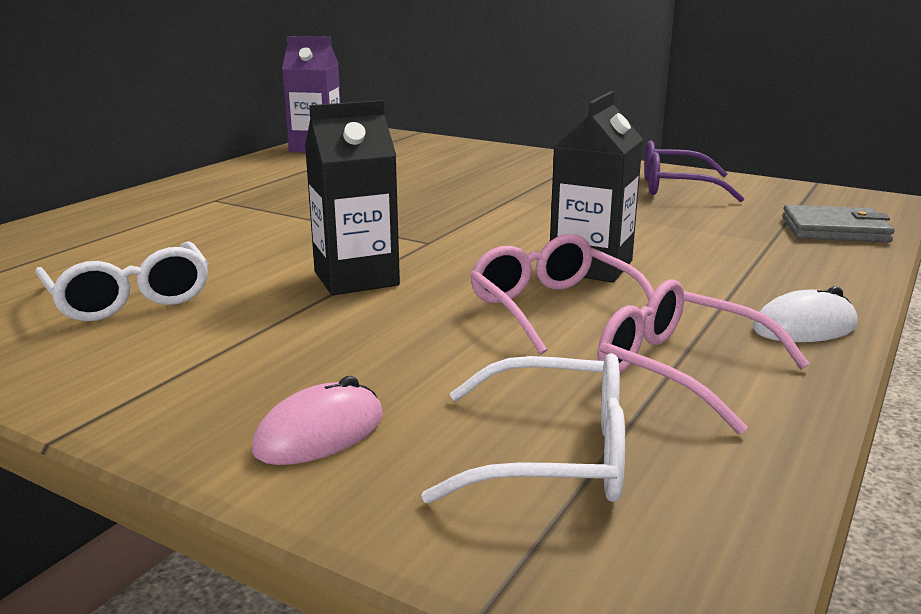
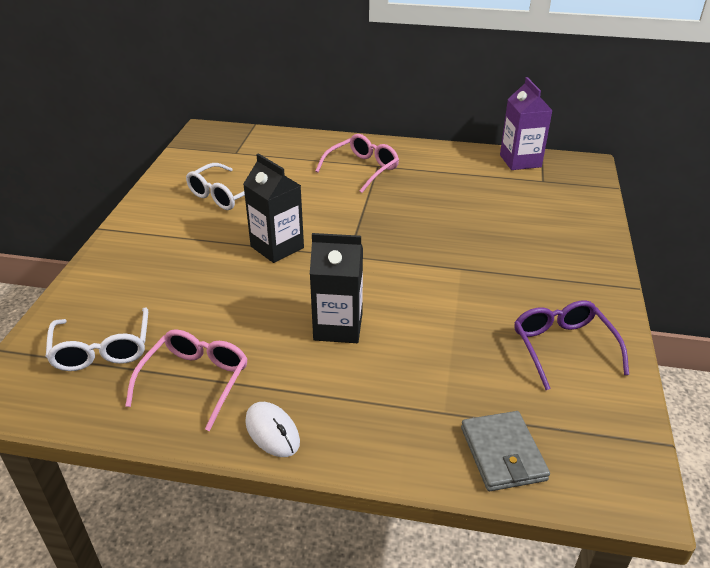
camera: 70 degrees right, 15 degrees up
pink mouse [252,376,383,465] -> none
pink glasses [470,234,654,355] -> pink glasses moved to [315,134,399,193]

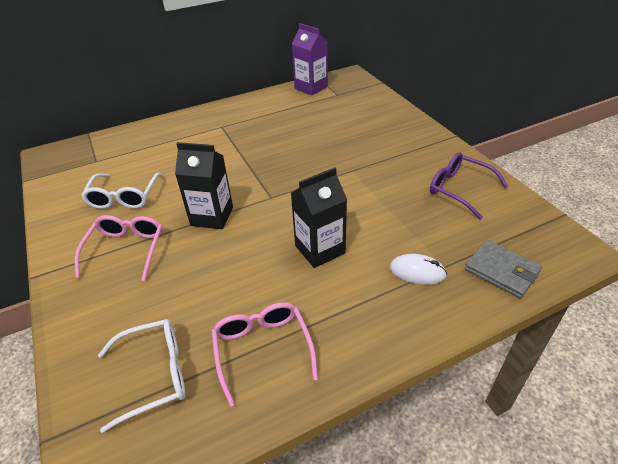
camera: 35 degrees left, 5 degrees up
white glasses [46,307,148,371] -> white glasses turned 60 degrees counterclockwise [98,319,185,433]
white mouse [245,402,300,457] -> white mouse moved to [390,254,447,285]
pink glasses [315,134,399,193] -> pink glasses moved to [75,215,163,281]

